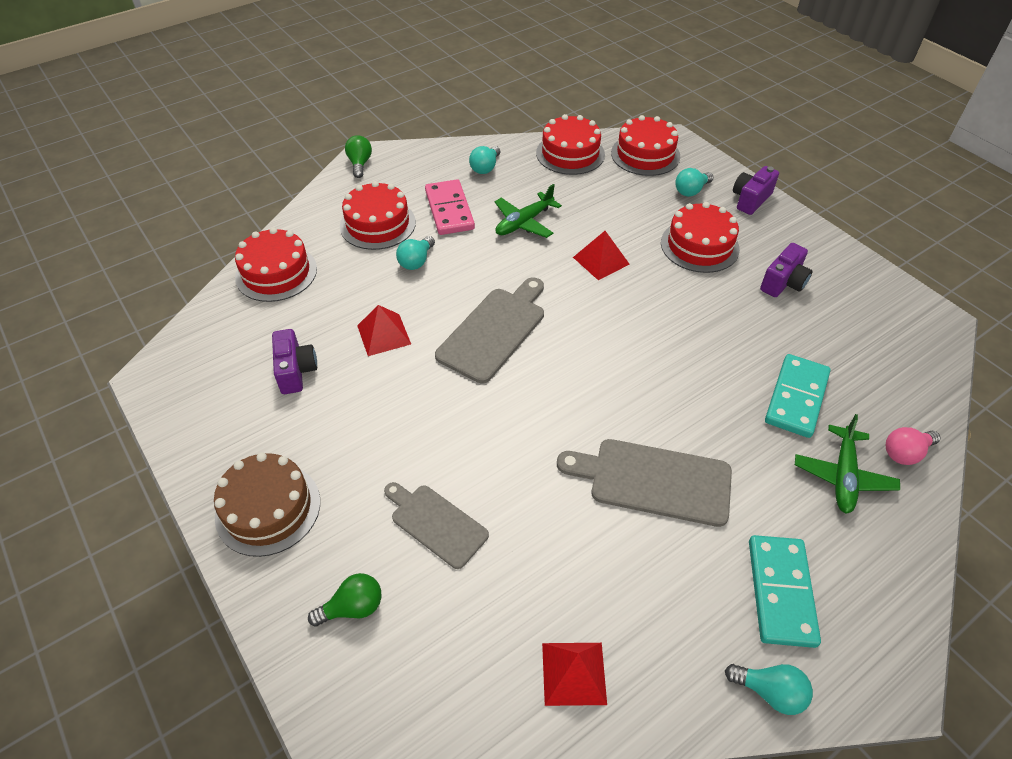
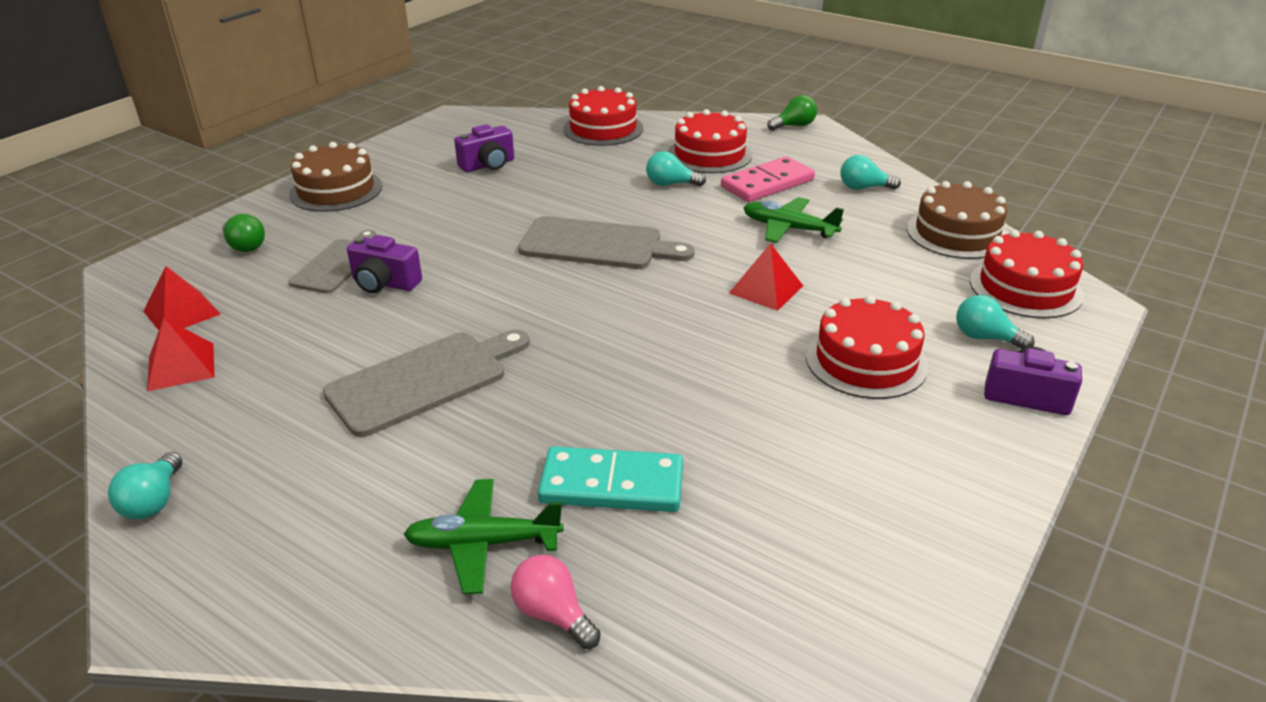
camera: 70 degrees right, 15 degrees down
red pyramid [357,305,411,356] -> red pyramid moved to [143,266,220,330]
red cake [536,114,605,175] -> brown cake [907,181,1008,259]
grey cutting board [557,439,732,527] -> grey cutting board turned 60 degrees clockwise [323,329,530,437]
turquoise domino [749,535,821,648] -> none
purple camera [760,243,812,297] -> purple camera moved to [347,235,422,293]

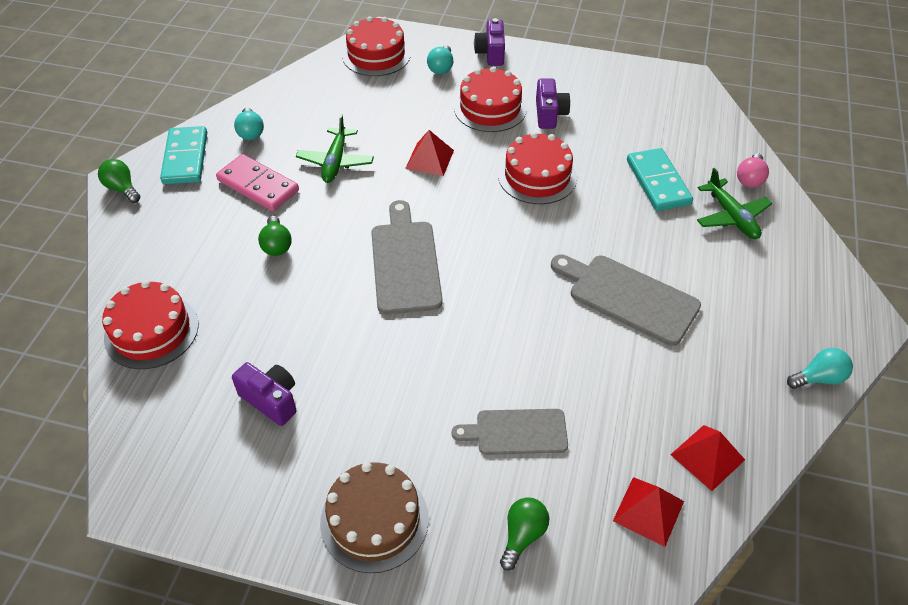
camera: 110 degrees left, 15 degrees up
purple camera [347,235,422,293] -> purple camera moved to [536,78,570,129]
turquoise light bulb [646,151,706,186] -> green light bulb [258,216,292,256]
red cake [668,109,752,173] -> red cake moved to [498,132,577,204]
brown cake [907,181,1008,259] -> none
none -> turquoise domino [160,126,207,184]

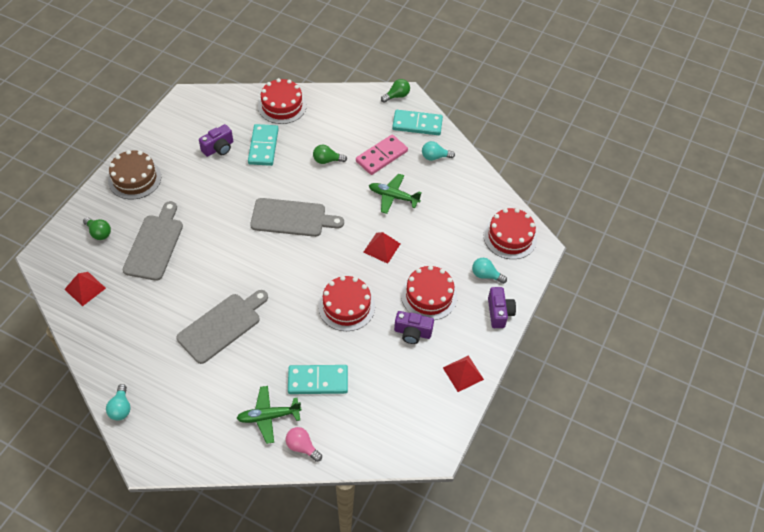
camera: 100 degrees right, 5 degrees up
grey cutting board [452,409,568,455] -> grey cutting board [123,201,183,281], size x1.51
purple camera [474,18,505,66] -> purple camera turned 75 degrees clockwise [488,287,516,328]
red pyramid [670,425,745,491] -> red pyramid moved to [443,355,484,392]
none -> turquoise domino [248,124,279,166]

